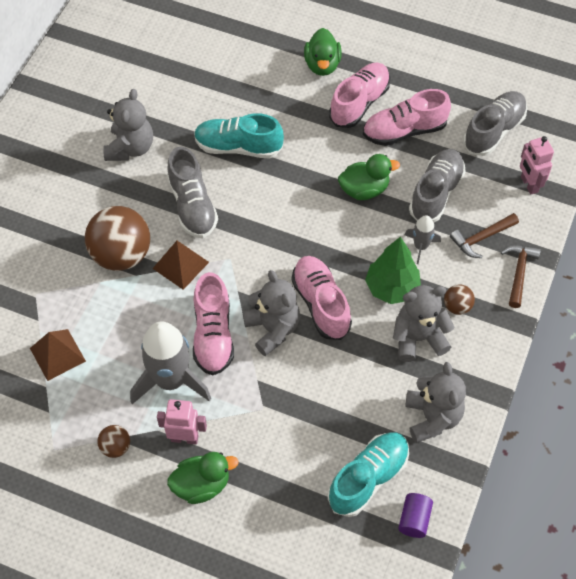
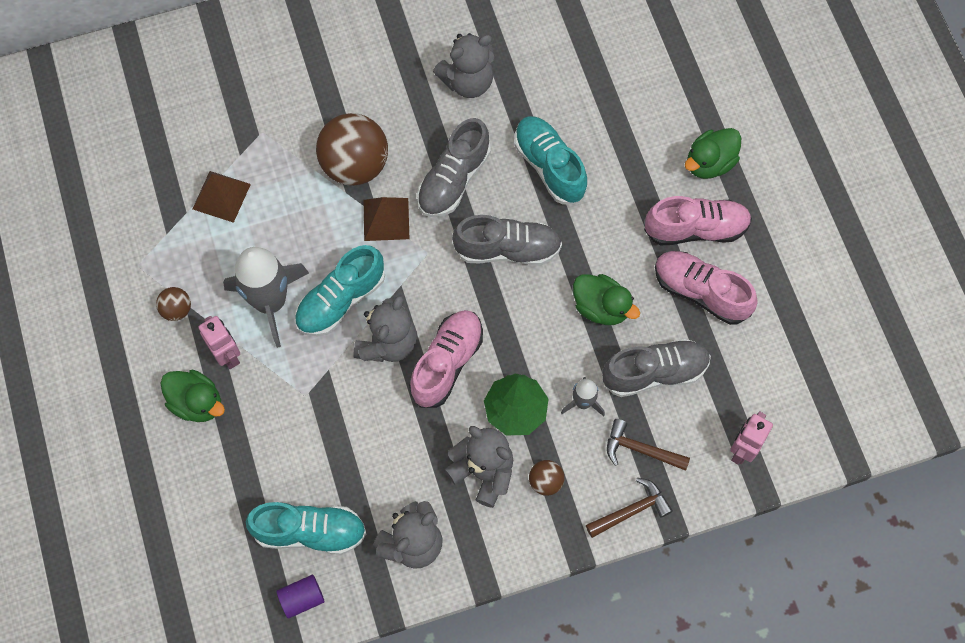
camera: 50 degrees right, 10 degrees up
pink shoe [193,272,234,375] -> turquoise shoe [294,245,385,336]
grey shoe [463,91,527,156] -> grey shoe moved to [452,215,562,265]

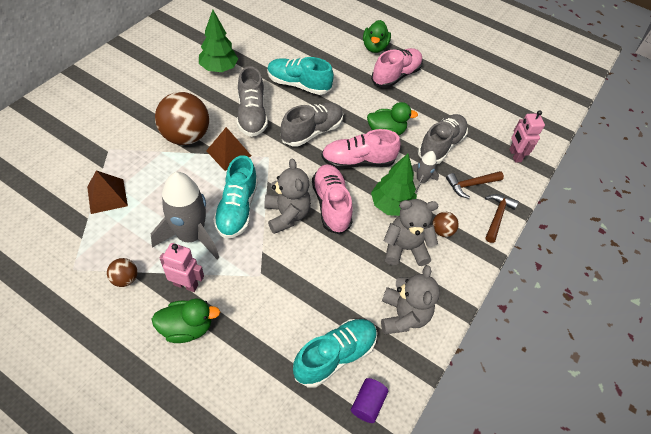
camera: 45 degrees left, 15 degrees down
grey teddy bear [433,33,494,98] -> green tree [199,10,238,72]
pink shoe [655,251,758,325] -> pink shoe moved to [321,129,400,169]

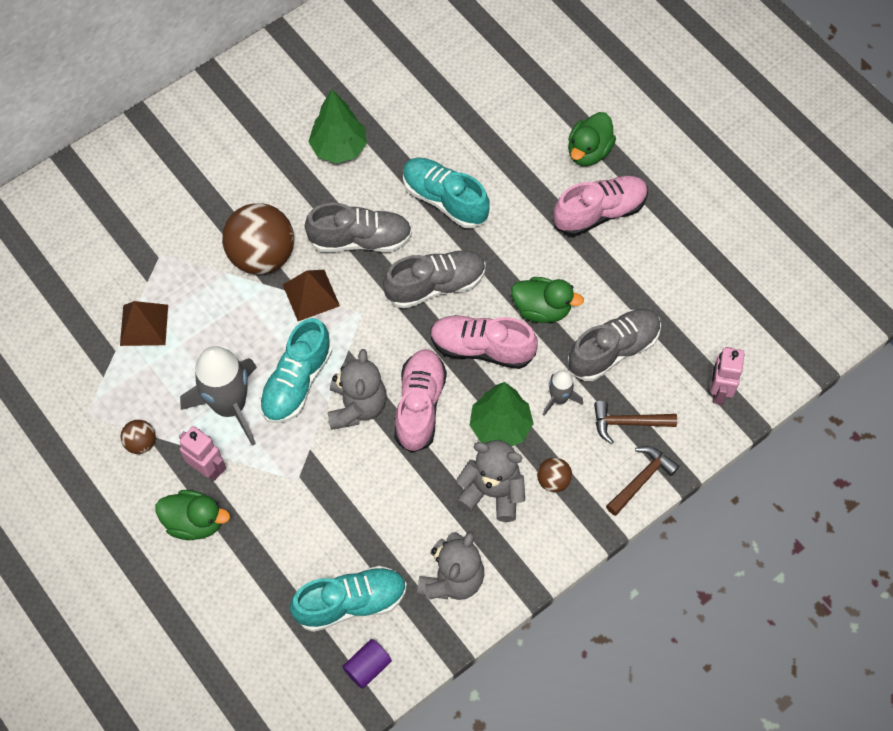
camera: 25 degrees right, 10 degrees up
grey shoe [237,66,267,137] -> grey shoe turned 105 degrees counterclockwise [305,203,412,252]

